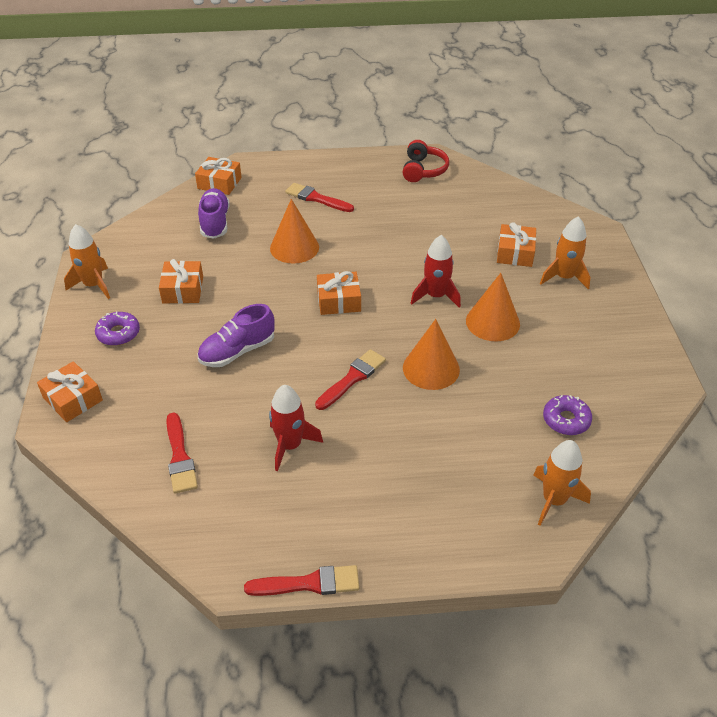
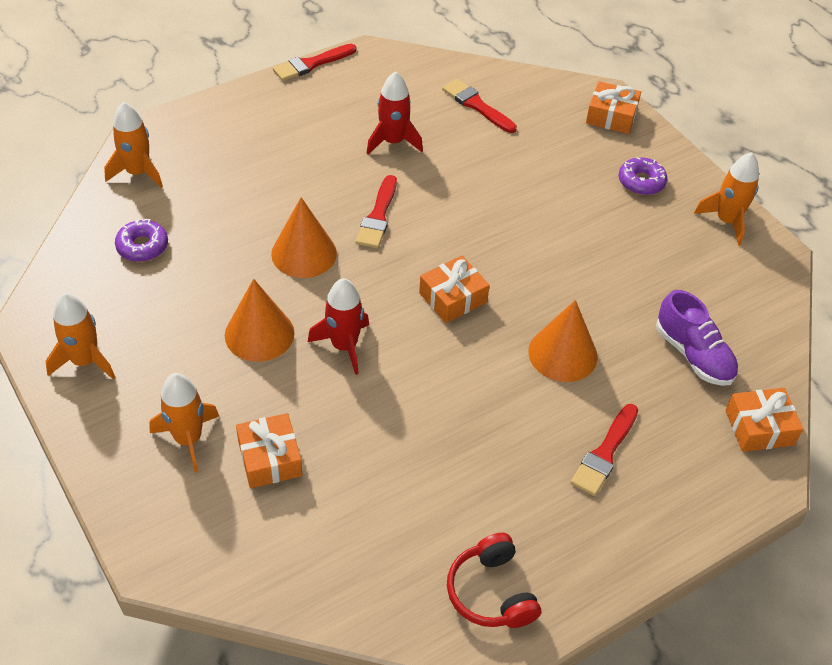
camera: 150 degrees right, 5 degrees up
orange gift [159,259,203,304] -> none
purple shoe [197,304,275,367] -> none
red brush [285,183,354,212] -> red brush turned 120 degrees clockwise [570,404,638,496]
none -> orange rocket [46,293,115,379]

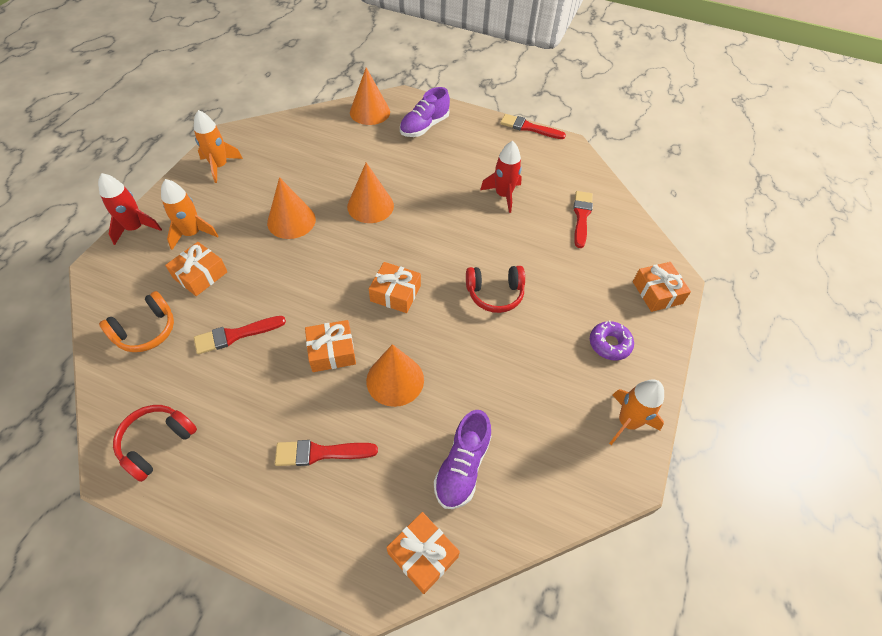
camera: 55 degrees right, 5 degrees up
orange rocket [104,101,163,188] -> orange cone [350,67,390,125]
purple donut [115,219,168,262] -> none
red rocket [308,278,369,375] -> red rocket moved to [98,173,162,245]
red brush [356,175,397,248] -> red brush moved to [194,316,286,354]
none -> orange headphones [99,291,174,352]
none -> orange gift [305,320,356,372]
none -> purple shoe [400,87,450,137]
none -> red headphones [466,266,525,313]

